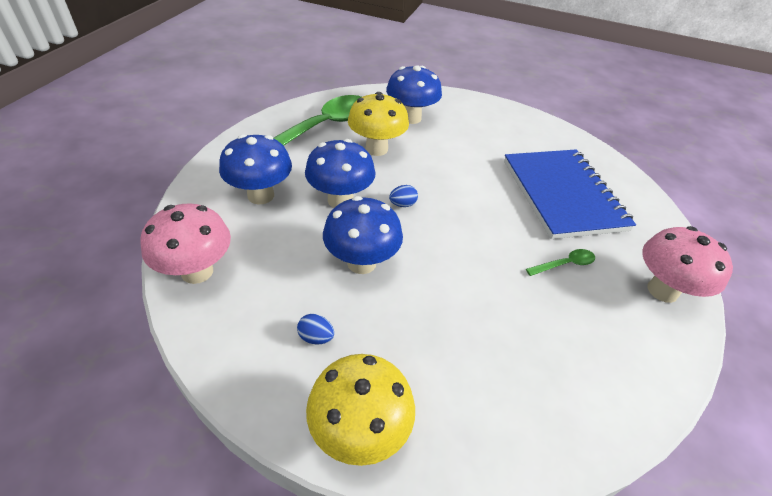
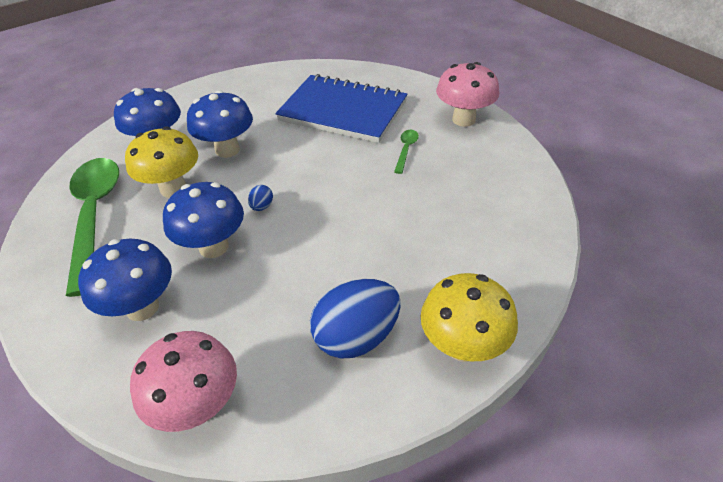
camera: 50 degrees left, 0 degrees up
blue egg [297,314,334,344] -> blue egg [310,279,400,359], size x2.38
blue mushroom [323,196,403,274] -> blue mushroom moved to [187,90,253,158]

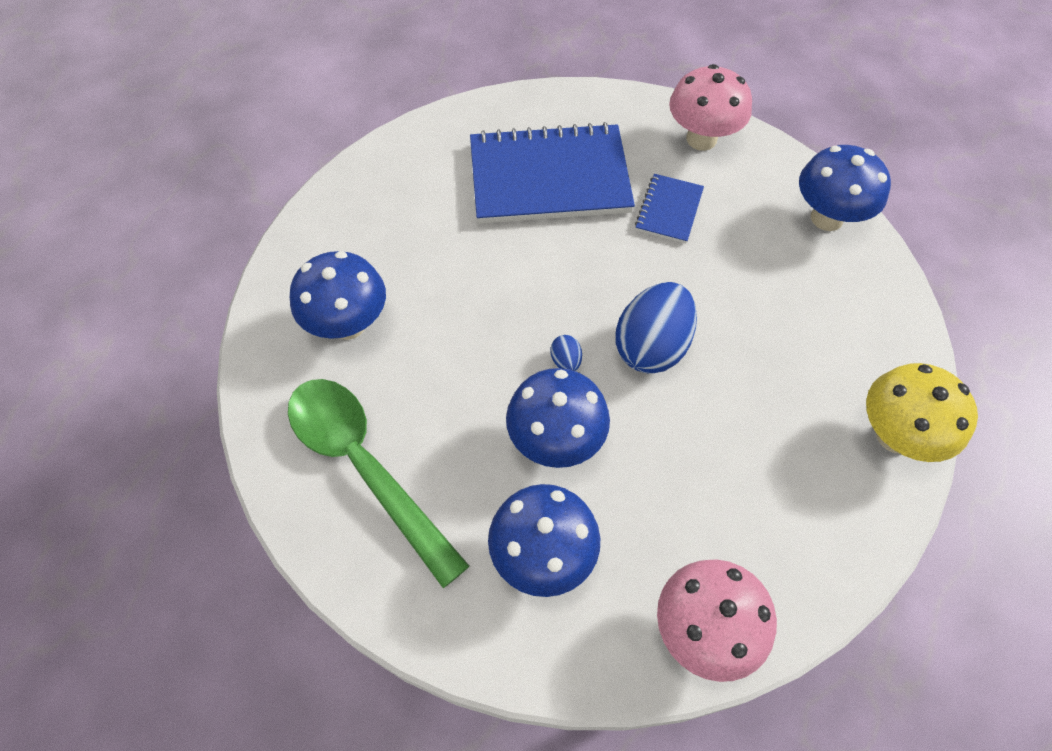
camera: 30 degrees left, 15 degrees up
yellow mushroom [125,127,198,198] -> none
blue mushroom [187,90,253,158] -> blue mushroom moved to [799,145,891,231]
blue egg [310,279,400,359] -> blue egg moved to [616,282,697,374]
green spoon [394,130,419,174] -> blue notebook [635,174,704,244]

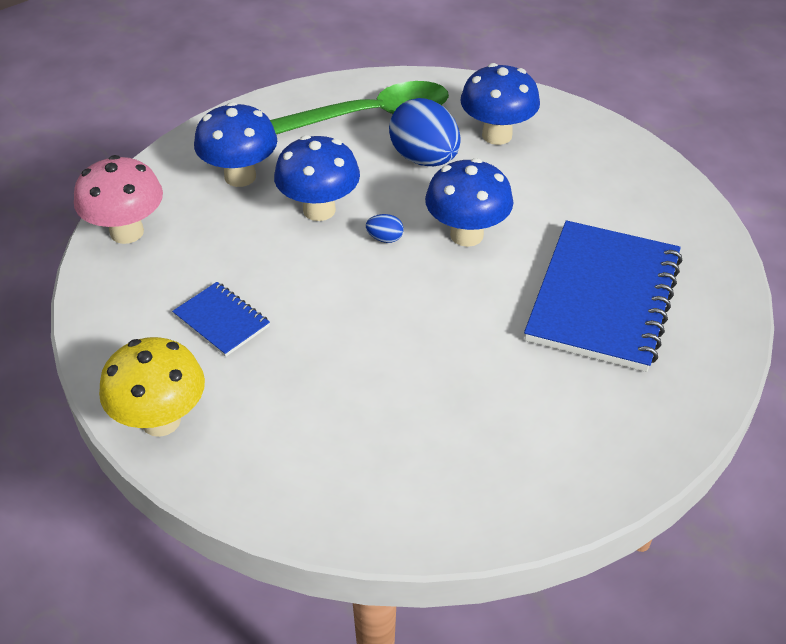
camera: 115 degrees right, 15 degrees down
blue egg [616,282,697,374] -> blue egg moved to [389,98,461,166]
blue notebook [635,174,704,244] -> blue notebook moved to [172,282,270,357]
pink mushroom [669,64,752,151] -> none
blue mushroom [799,145,891,231] -> blue mushroom moved to [425,158,514,247]

